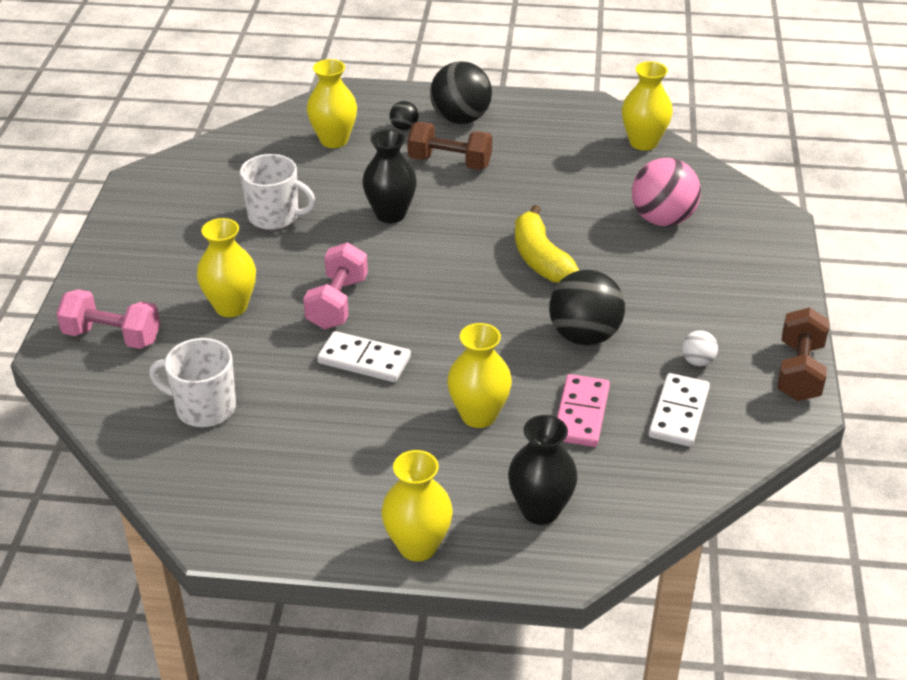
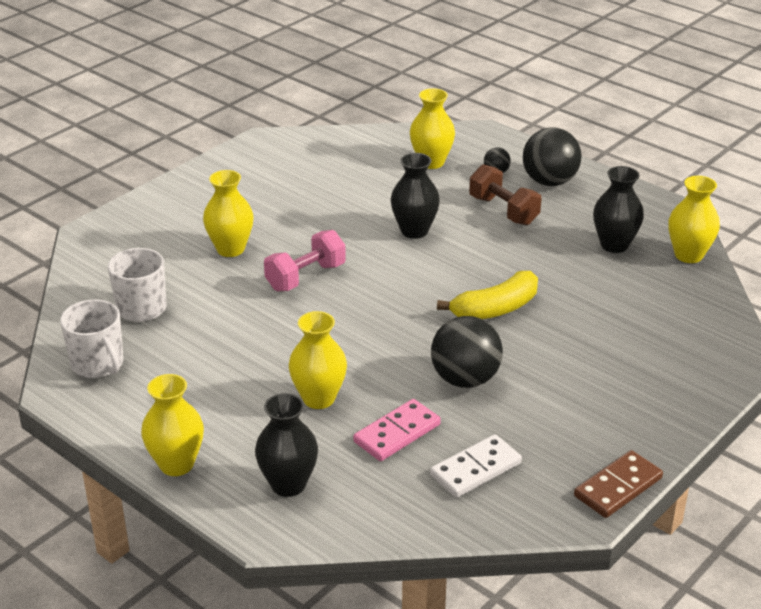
camera: 35 degrees right, 5 degrees down
pink dumbbell [56,289,160,349] -> none
white mug [240,154,316,230] -> white mug moved to [60,299,124,378]
white domino [317,331,411,382] -> none
yellow banana [515,205,580,283] -> yellow banana turned 135 degrees counterclockwise [437,271,538,319]
pink ball [632,158,701,226] -> none
white ball [682,330,718,366] -> none
brown dumbbell [777,307,829,401] -> brown domino [574,450,663,518]
none -> black vase [593,166,644,253]

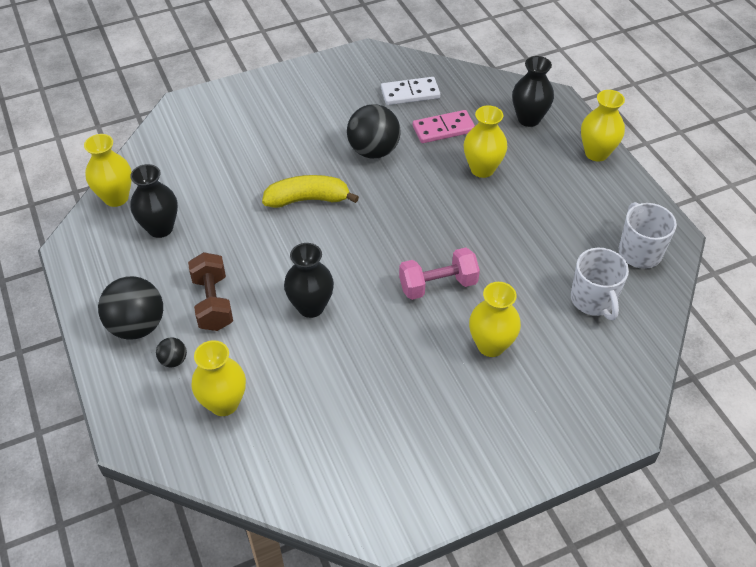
camera: 155 degrees left, 15 degrees up
brown domino [574,450,663,518] -> none

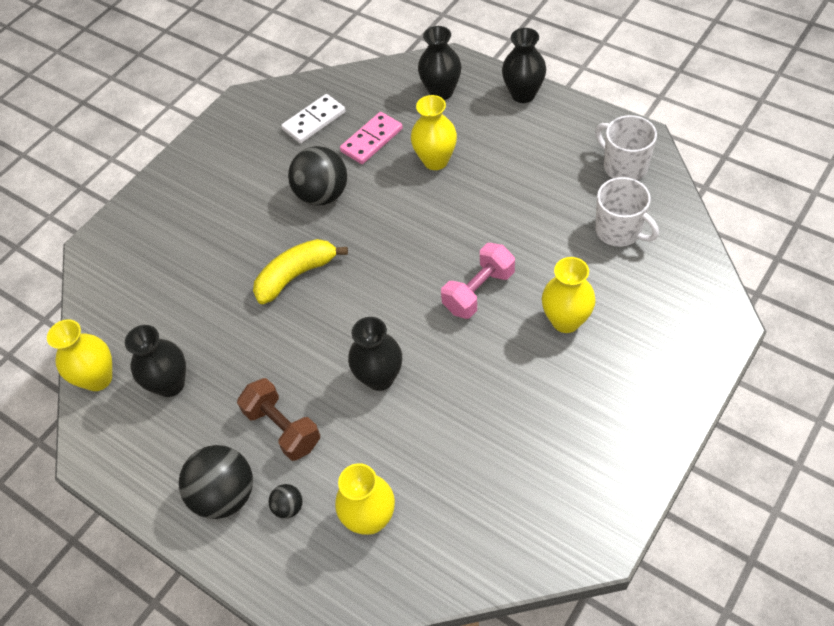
camera: 25 degrees left, 5 degrees up
yellow vase [581,90,625,162] -> black vase [502,28,546,103]

